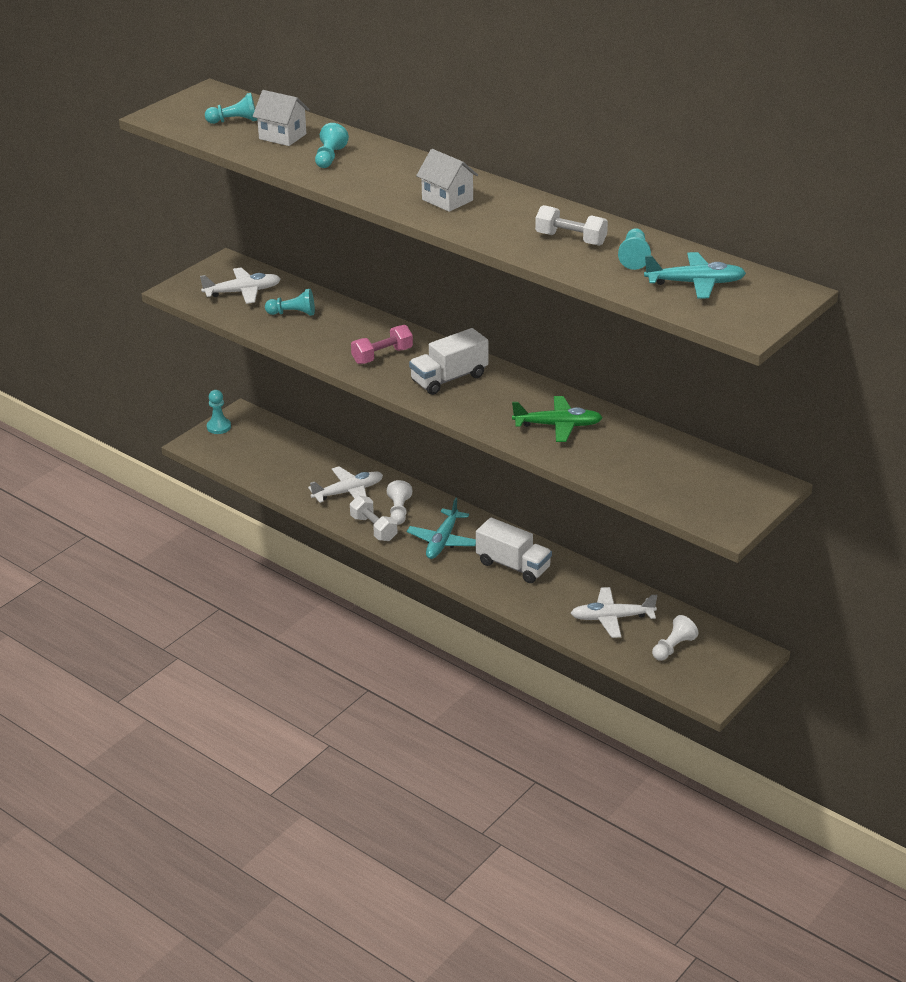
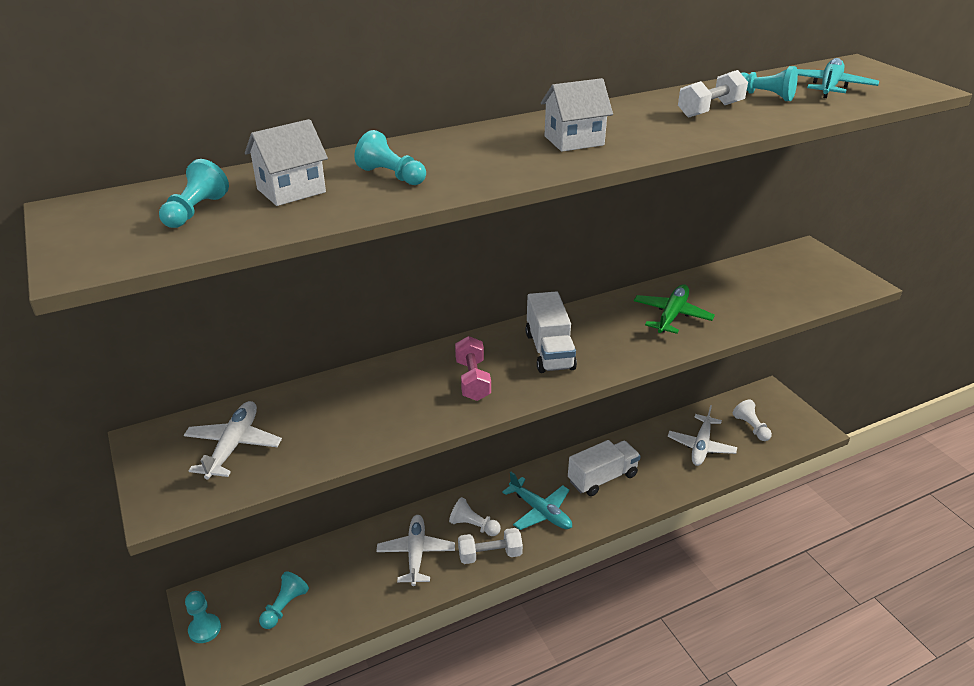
camera: 65 degrees left, 0 degrees up
turquoise pawn [265,289,315,316] -> turquoise pawn moved to [259,571,309,629]

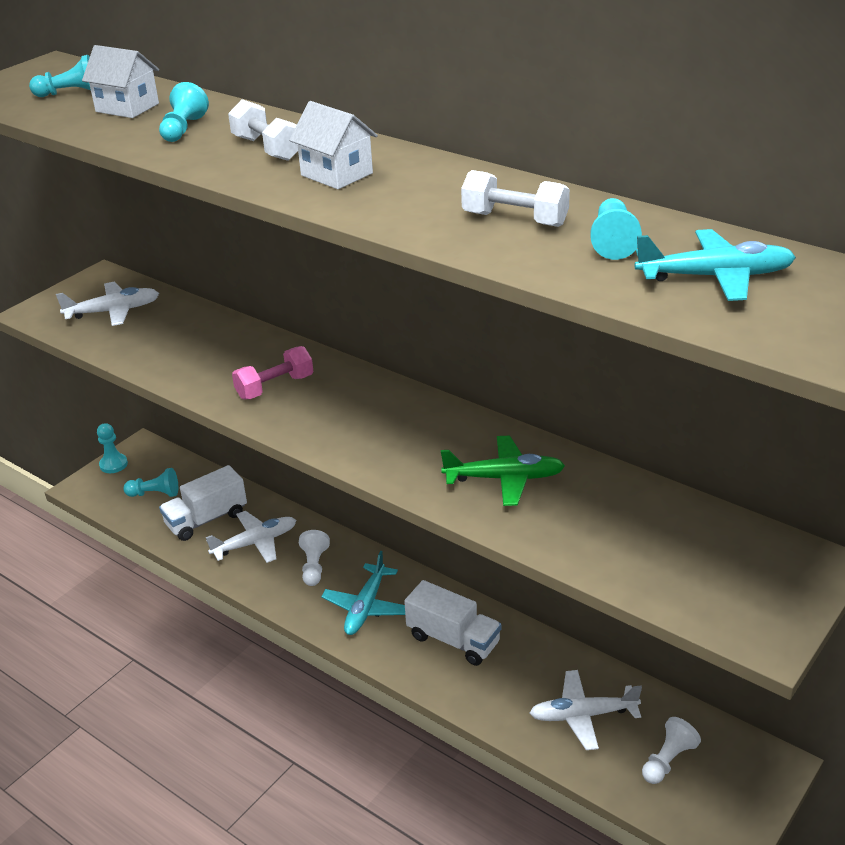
camera: 65 degrees right, 0 degrees up
white dumbbell [458,528,523,564] -> white dumbbell moved to [228,99,298,161]
white truck [525,291,577,373] -> white truck moved to [159,465,247,541]

